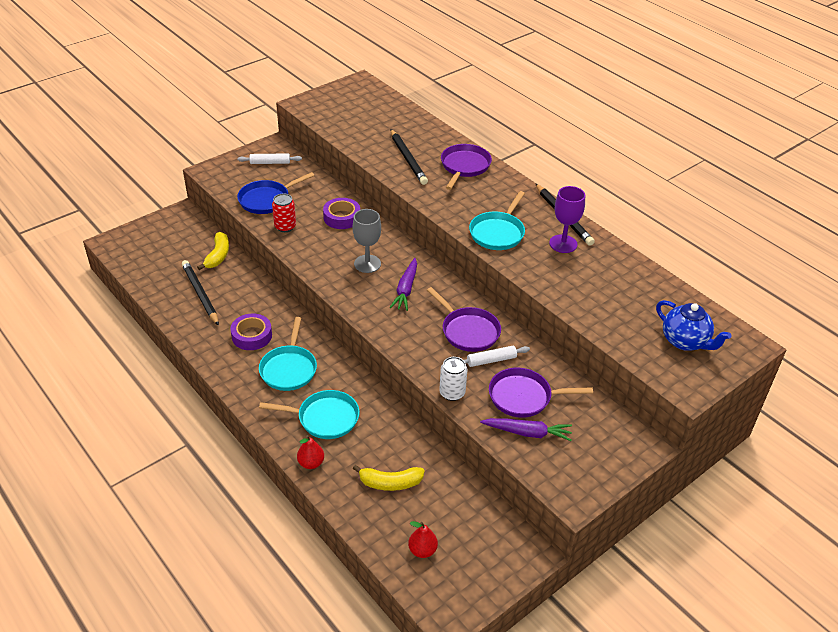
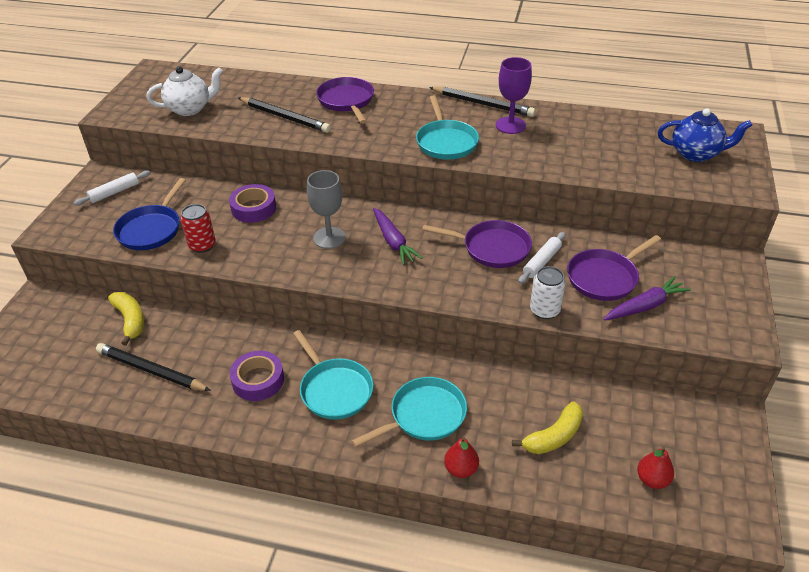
camera: 35 degrees left, 0 degrees up
none -> white teapot [147,66,223,116]

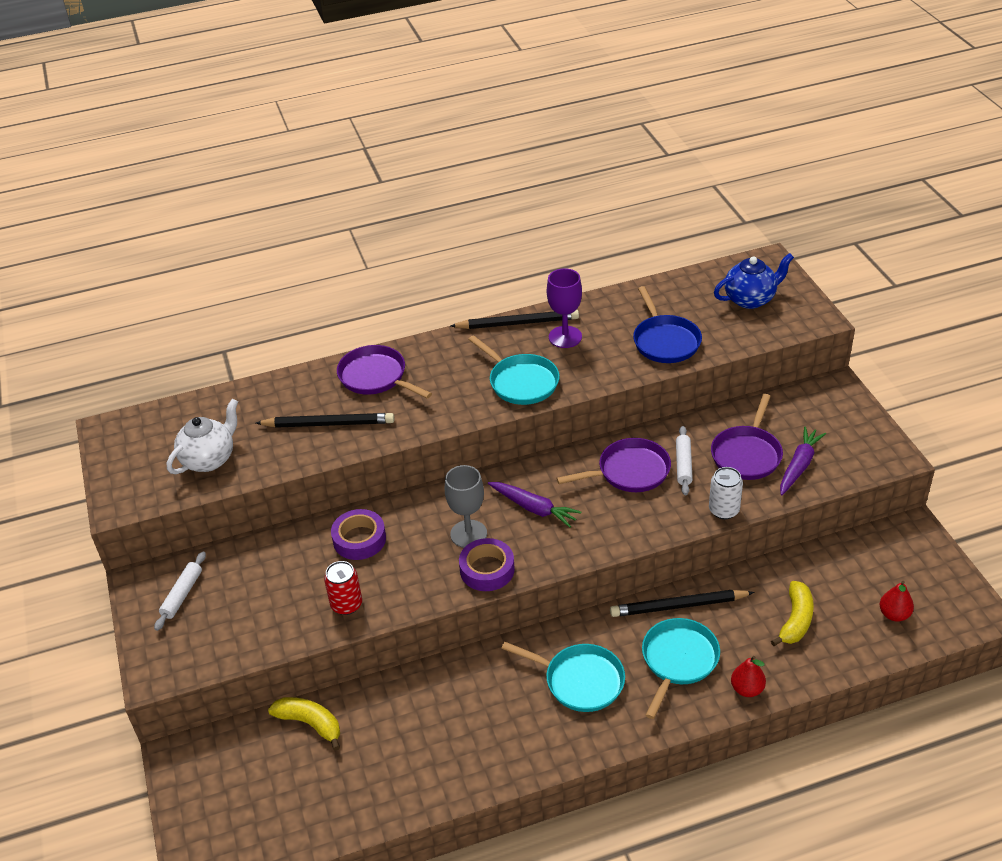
camera: 30 degrees left, 0 degrees up
black pencil [96,343,211,391] -> black pencil moved to [610,590,754,617]
blue pan [113,178,186,250] -> blue pan moved to [633,286,702,363]
purple tape [229,351,284,401] -> purple tape moved to [459,538,515,591]

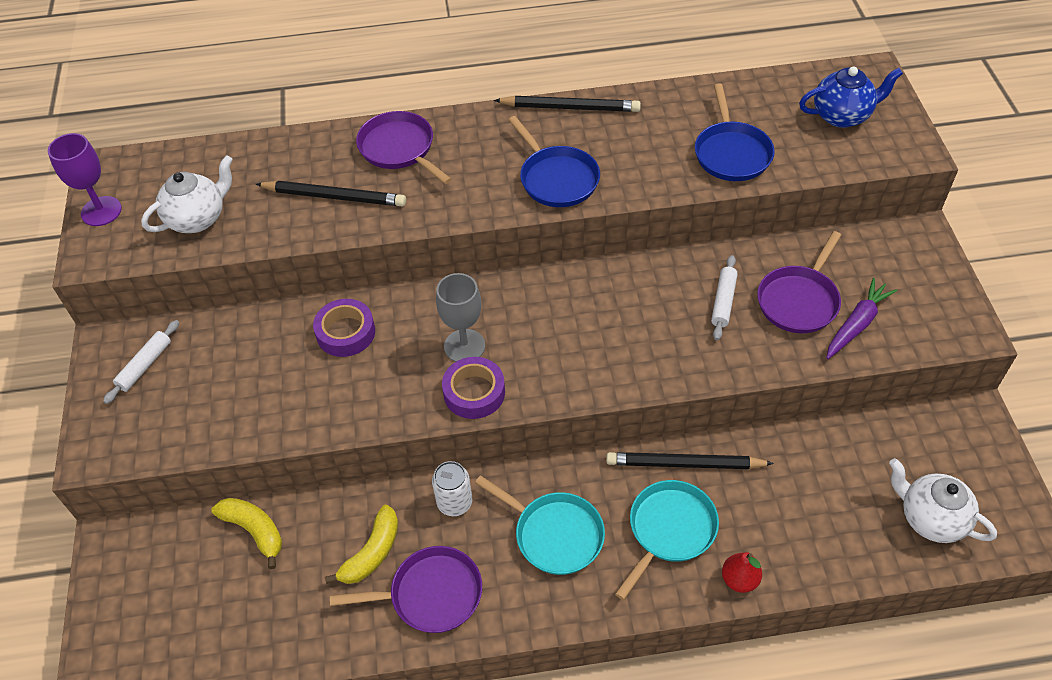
camera: 10 degrees right, 10 degrees up
red can [324,561,362,615] -> none
turquoise pan [468,335,560,405] -> blue pan [509,116,600,207]
purple carrot [488,482,582,528] -> none
purple goblet [547,268,582,348] -> purple goblet moved to [48,133,122,226]
purple pan [556,438,671,492] -> purple pan moved to [330,546,482,633]
white can [709,467,743,520] -> white can moved to [432,461,472,516]
yellow banana [771,581,814,646] -> yellow banana moved to [325,505,398,584]
red pear [879,581,914,622] -> white teapot [889,458,997,543]

